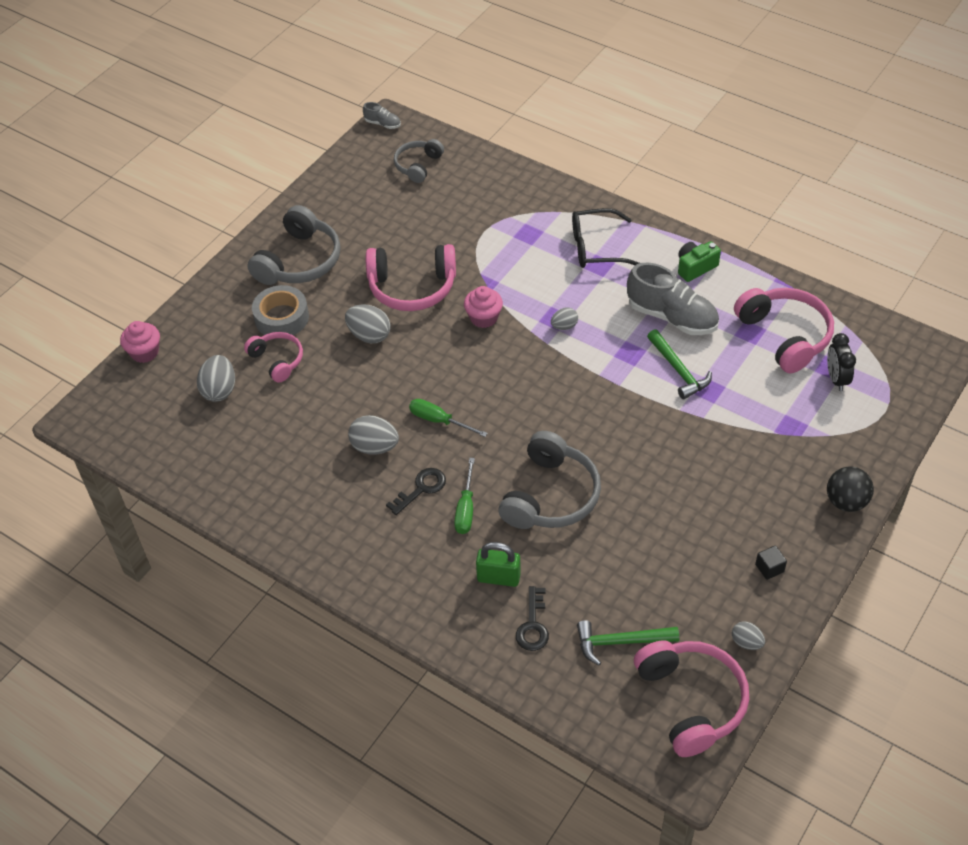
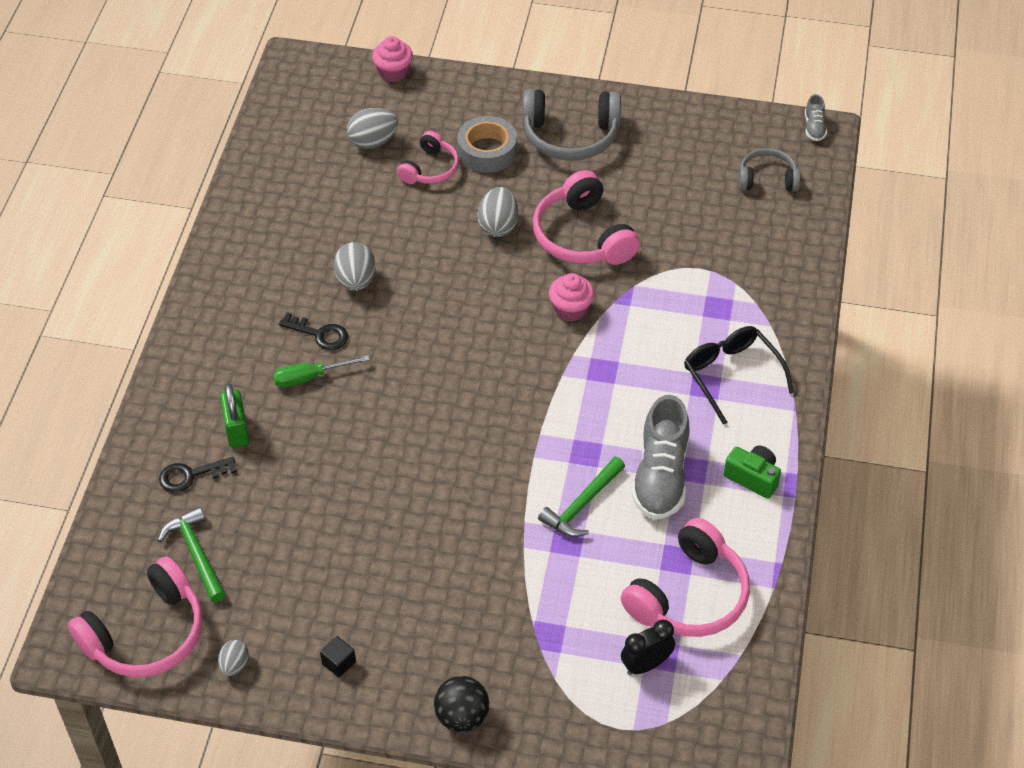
camera: 65 degrees right, 0 degrees up
green screwdriver [409,399,488,437] -> none
grey headphones [498,431,601,529] -> none
grey egg [551,307,578,330] -> none

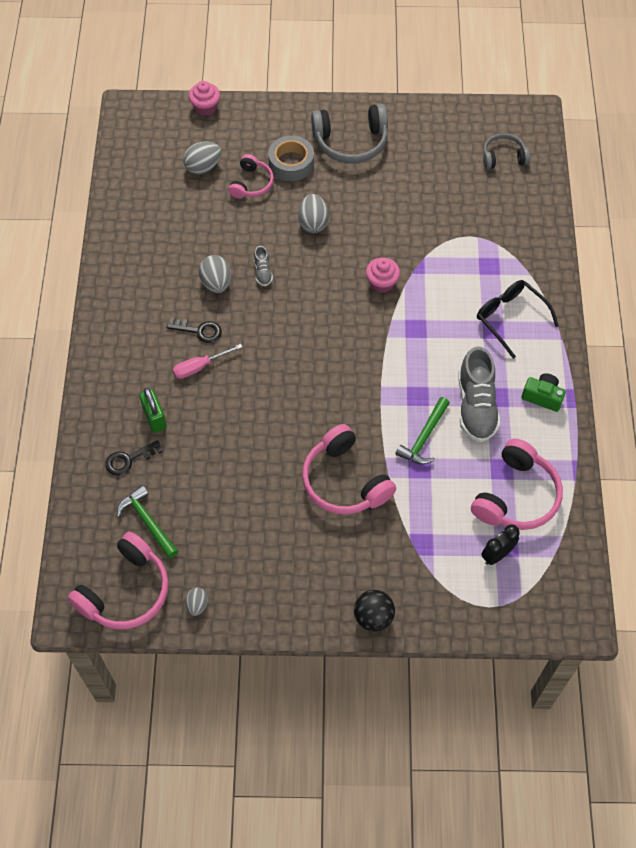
camera: 10 degrees left, 10 degrees up
green screwdriver [273,355,370,387] -> pink screwdriver [173,344,243,379]
black cube [320,636,356,678] -> none
pink headphones [533,170,640,265] -> pink headphones moved to [302,424,396,514]
grey shoe [805,94,827,141] -> grey shoe moved to [254,246,273,286]

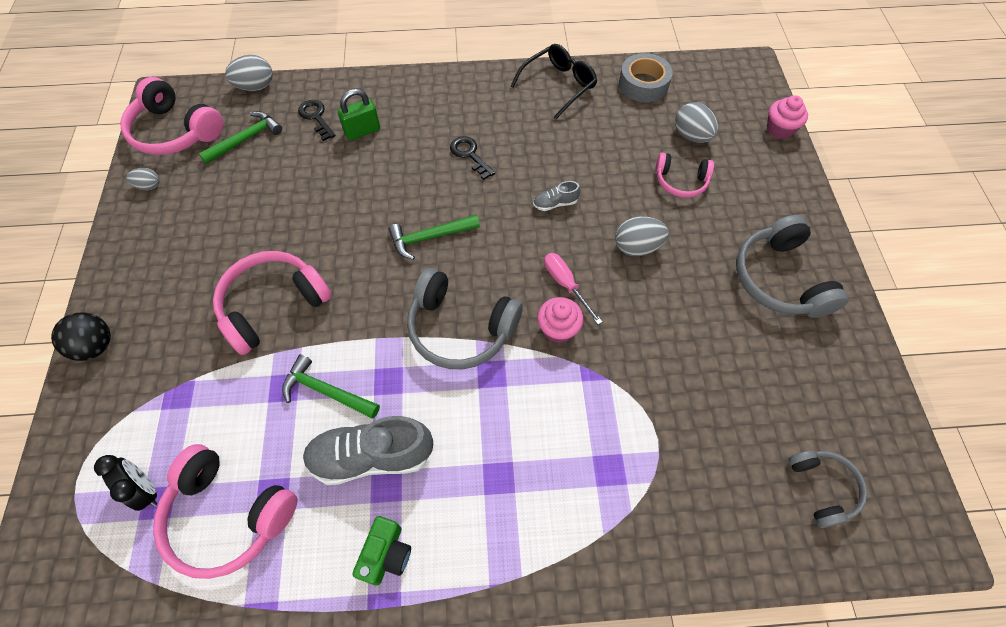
camera: 85 degrees right, 0 degrees up
black key [167,317,222,343] -> black key turned 135 degrees clockwise [450,136,495,180]
pink screwdriver [173,344,243,379] -> pink screwdriver moved to [544,253,602,325]
grey egg [199,255,231,293] -> grey egg moved to [225,55,273,91]
grey tape [268,135,314,181] -> grey tape moved to [619,53,673,102]
black glasses [477,280,559,359] -> black glasses moved to [511,44,597,120]
none -> green hammer [389,215,480,260]
none -> grey headphones [407,268,523,369]

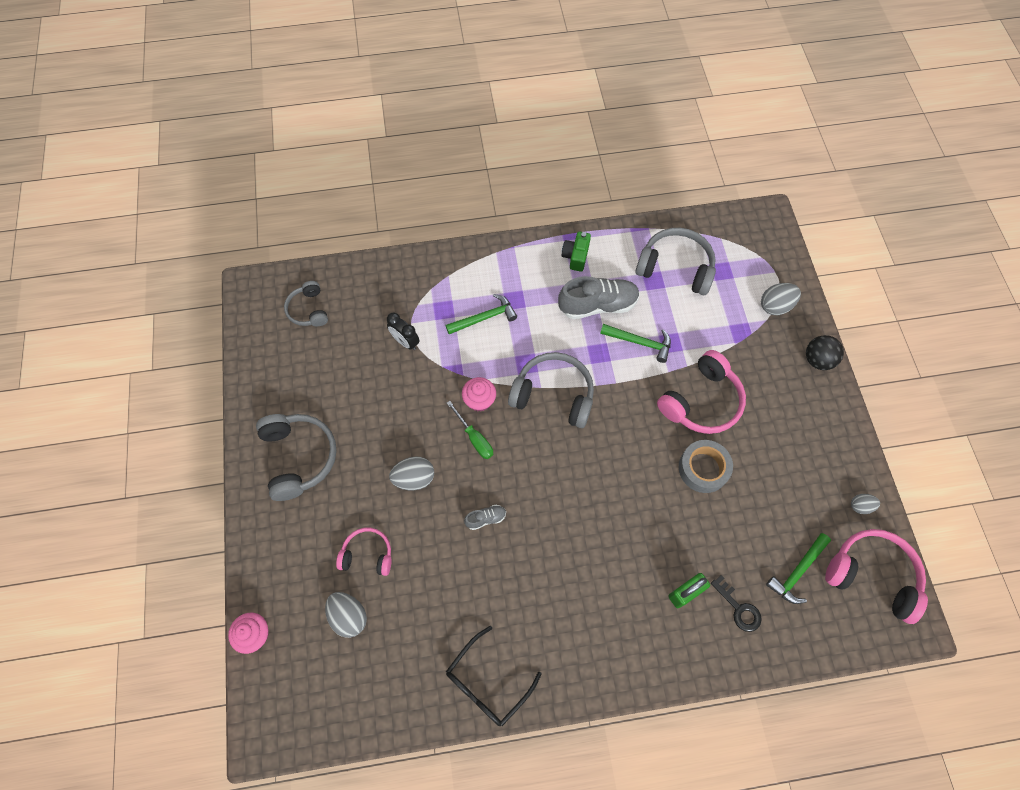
camera: 175 degrees right, 5 degrees up
black clock [94,455,157,511] -> black clock moved to [387,312,420,350]
pink headphones [153,444,298,579] -> grey headphones [636,228,716,295]
grey egg [225,55,273,91] -> grey egg moved to [761,283,801,315]
green hammer [389,215,480,260] -> green hammer moved to [445,294,517,334]
black key [450,136,495,180] -> none
pink screwdriver [544,253,602,325] -> green screwdriver [447,401,493,459]
grey tape [619,53,673,102] -> grey tape moved to [679,440,733,493]

